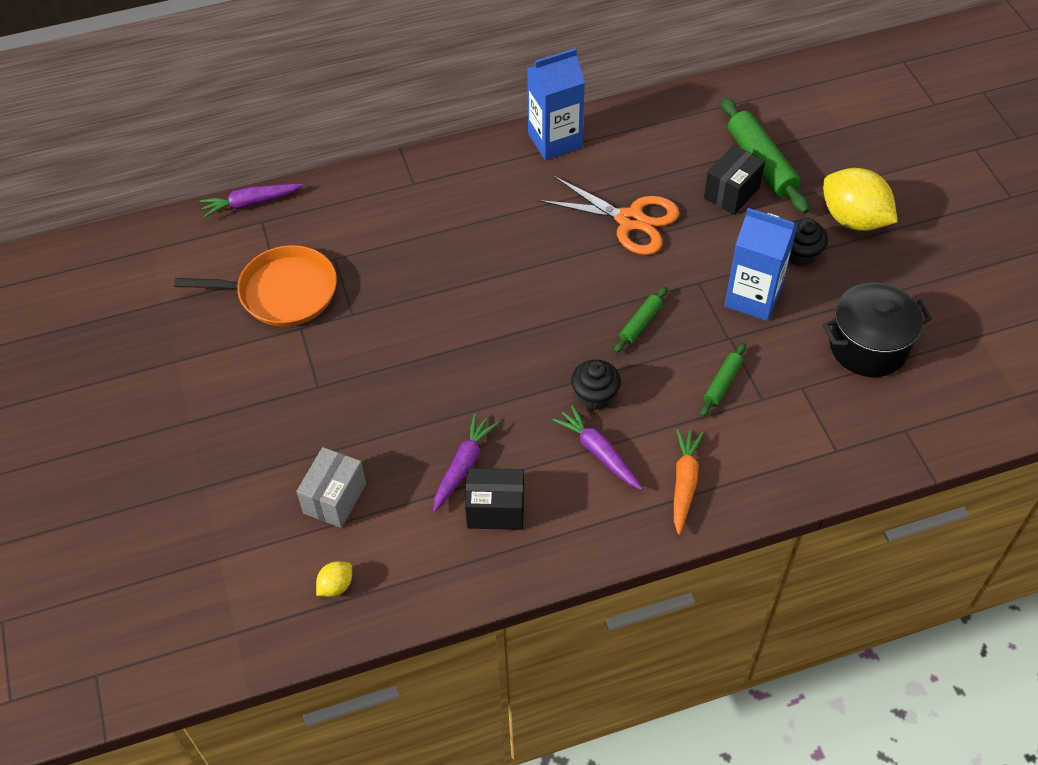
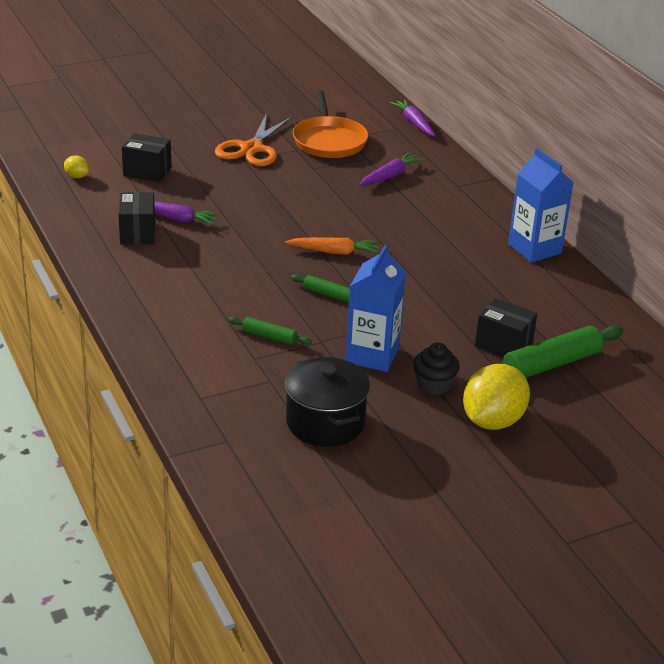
camera: 80 degrees right, 20 degrees down
grey box [296,447,366,528] -> black box [122,133,172,182]
orange scissors [539,176,679,255] -> orange scissors moved to [215,113,292,166]
purple carrot [553,405,643,490] -> purple carrot moved to [359,153,424,186]
black cupcake [571,360,621,410] -> none
orange carrot [674,429,704,535] -> orange carrot moved to [285,237,379,255]

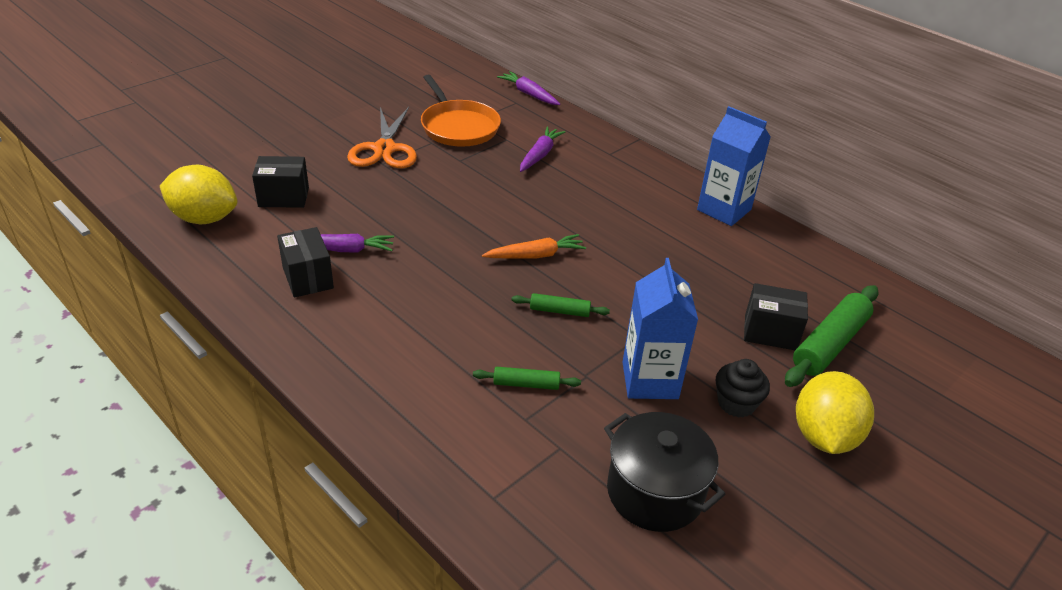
camera: 20 degrees left, 5 degrees up
yellow lemon [64,156,89,178] -> yellow lemon [160,165,237,224], size x2.21

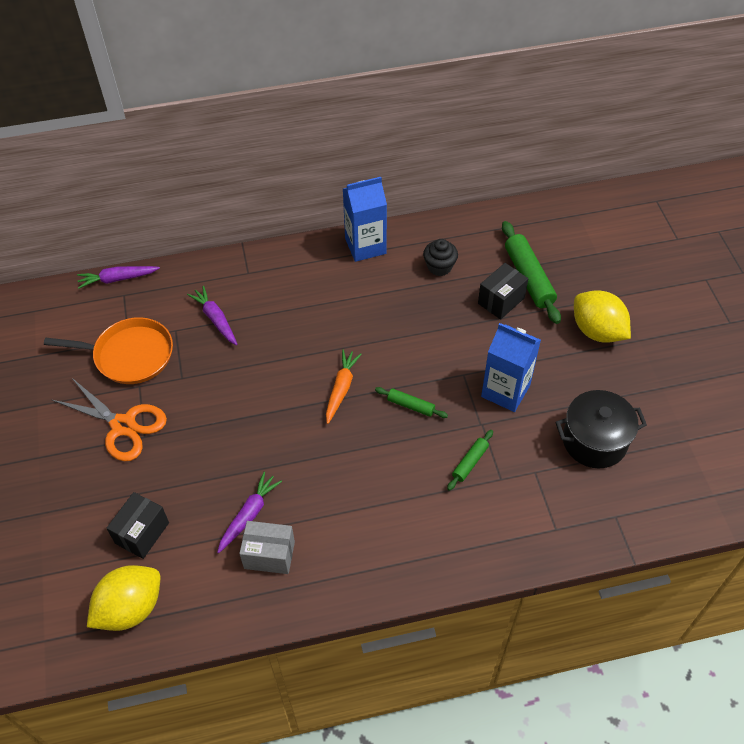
camera: 55 degrees left, 15 degrees up
black box [277,227,334,297] -> grey box [239,521,295,574]
green rolling pin [512,293,610,317] -> green rolling pin turned 75 degrees clockwise [375,387,448,418]
black cupcake [716,359,770,418] -> black cupcake moved to [423,239,458,276]

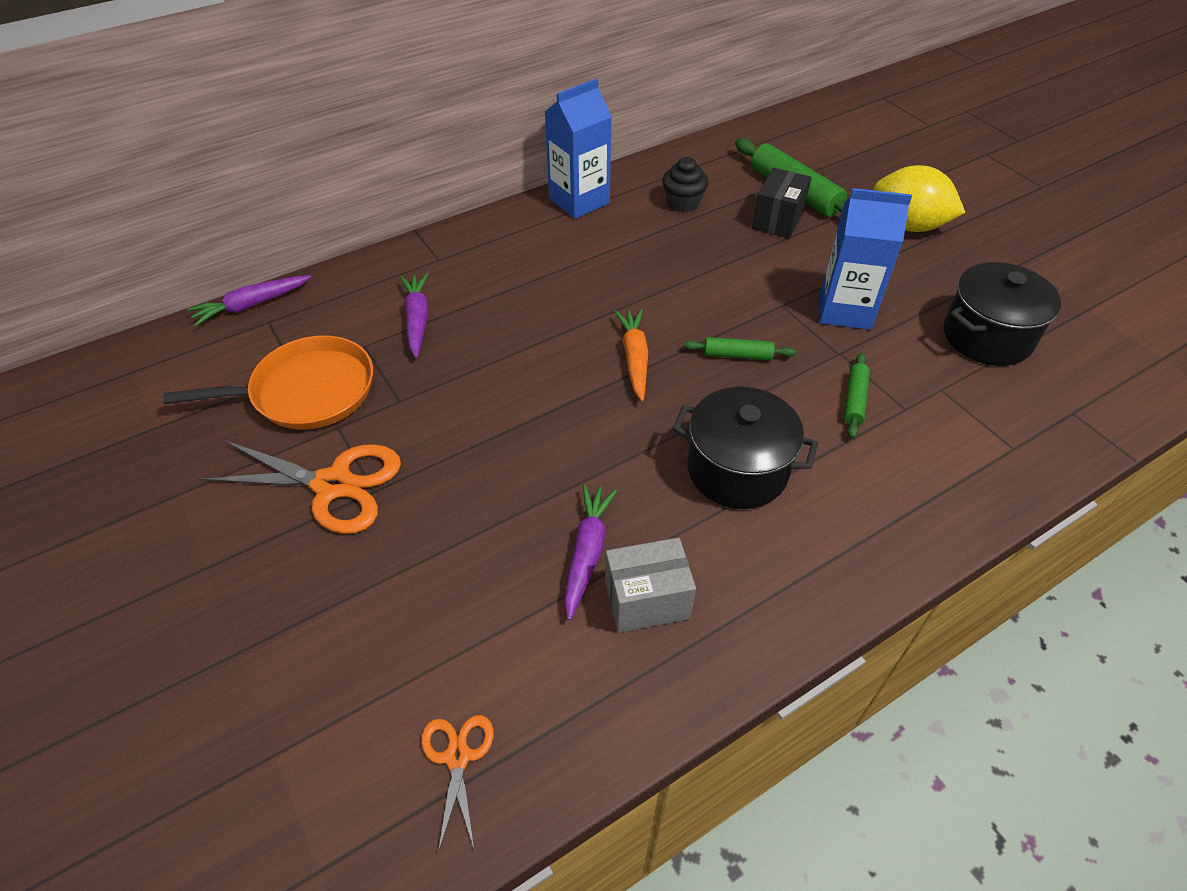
camera: 20 degrees left, 5 degrees down
yellow lemon [87,565,160,631] -> orange scissors [421,715,494,853]
black box [106,492,169,559] -> none
purple carrot [187,286,238,345] -> purple carrot turned 45 degrees clockwise [400,273,428,358]
none -> black pot [673,387,818,509]

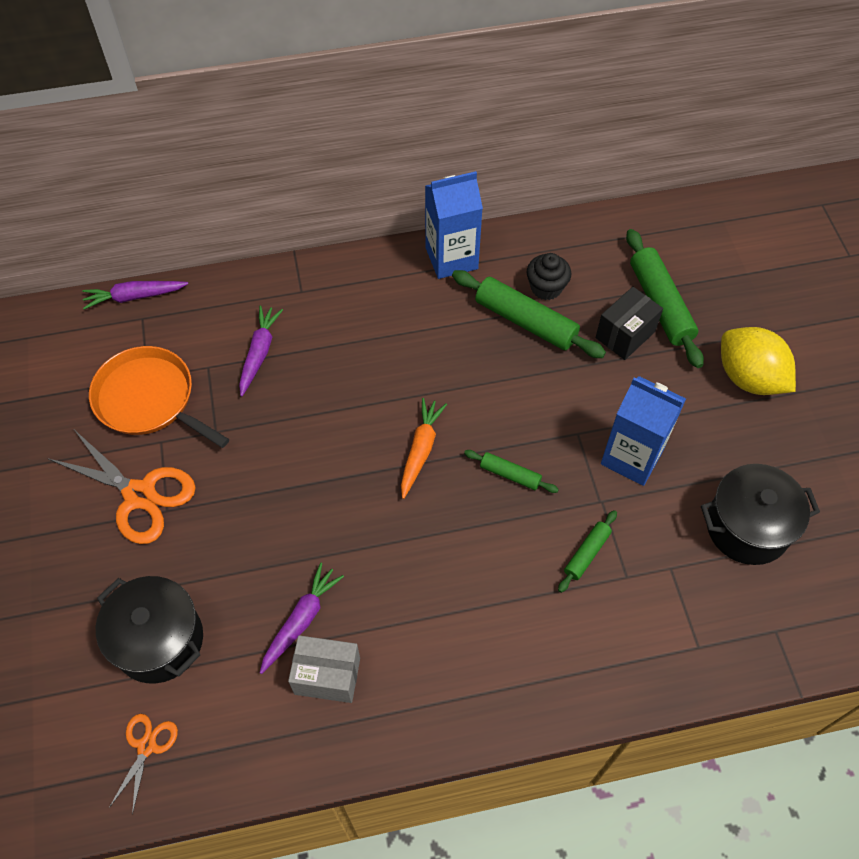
camera: 20 degrees right, 10 degrees up
orange pan [163,336,373,429] -> orange pan turned 150 degrees counterclockwise [89,346,229,448]
black pot [673,387,818,509] -> black pot moved to [96,576,203,684]
none -> green rolling pin [452,270,606,358]

